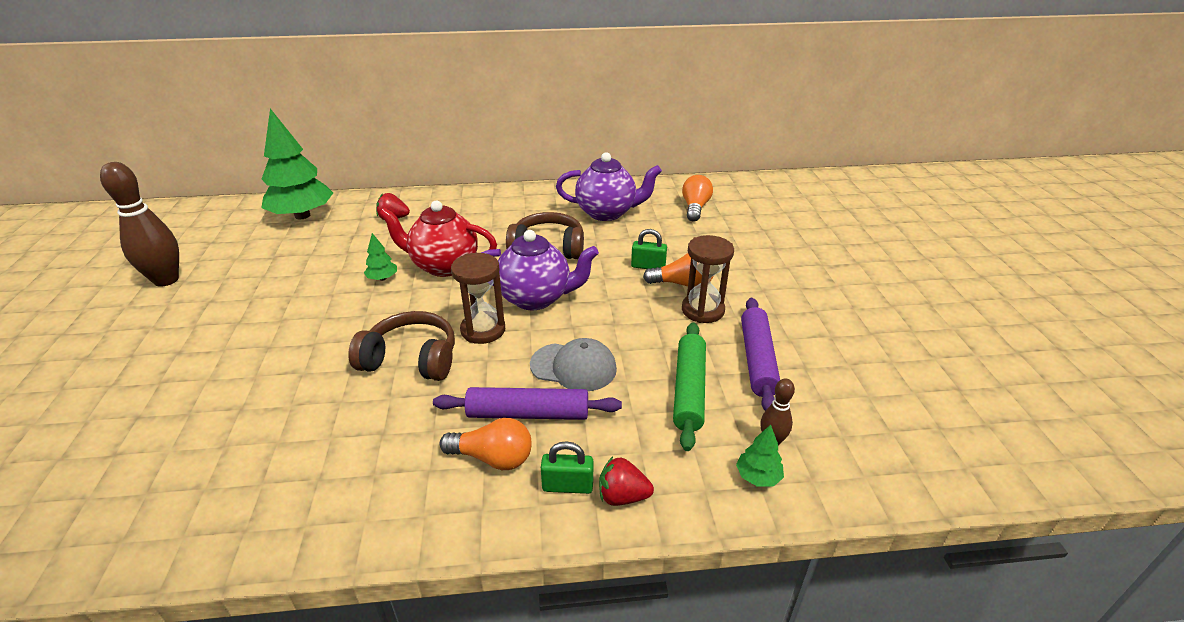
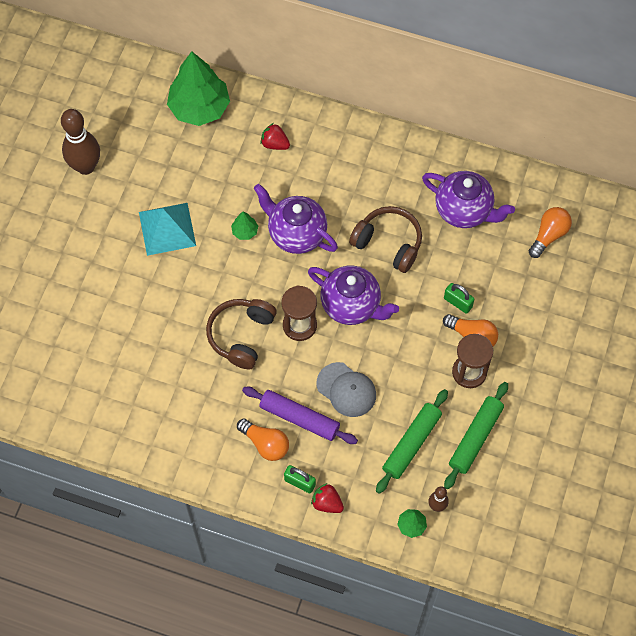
camera: 25 degrees right, 30 degrees up
brown headphones [348,311,455,381] -> brown headphones turned 105 degrees counterclockwise [206,299,277,369]
red teapot [379,201,497,277] -> purple teapot [254,184,338,254]
purple rolling pin [741,298,780,411] -> green rolling pin [444,382,508,489]
none -> turquoise pyramid [139,203,196,256]

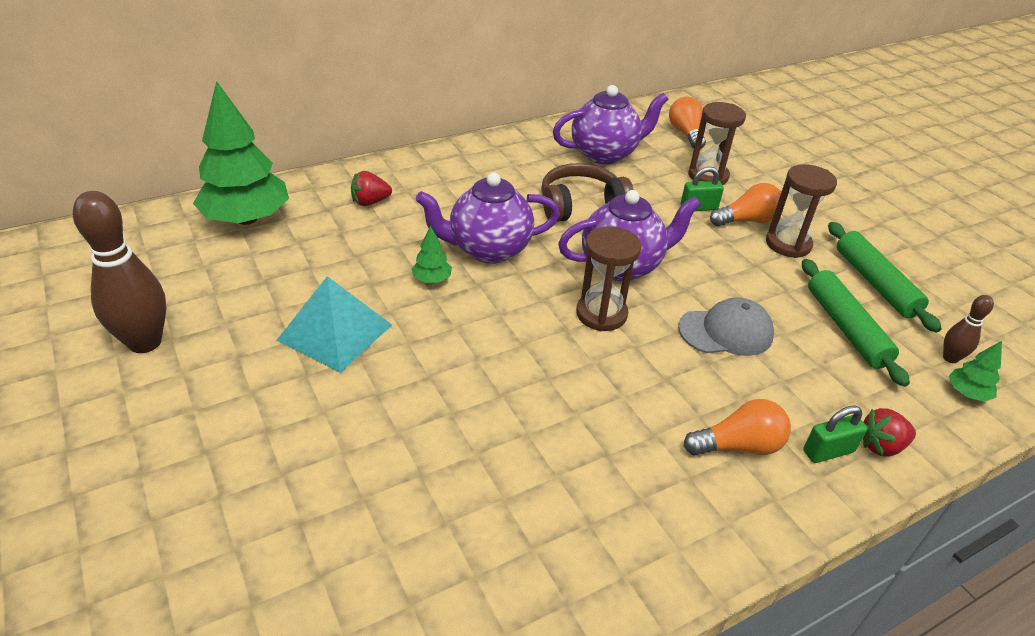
camera: 50 degrees left, 25 degrees down
brown headphones [206,299,277,369] -> none
purple rolling pin [242,387,358,444] -> none
none -> brown hourglass [688,102,746,185]

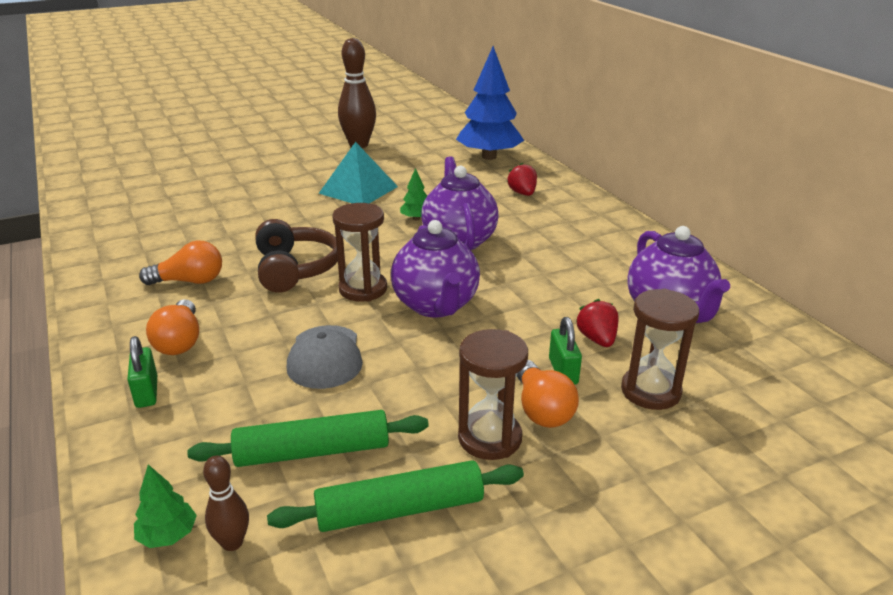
camera: 95 degrees right, 10 degrees down
green tree [193,81,289,225] -> blue tree [456,46,524,160]
brown headphones [541,163,634,222] -> brown headphones moved to [255,219,338,293]
orange light bulb [669,97,706,149] -> orange light bulb moved to [139,240,222,285]
red strawberry [863,408,916,457] -> red strawberry moved to [576,299,619,347]

